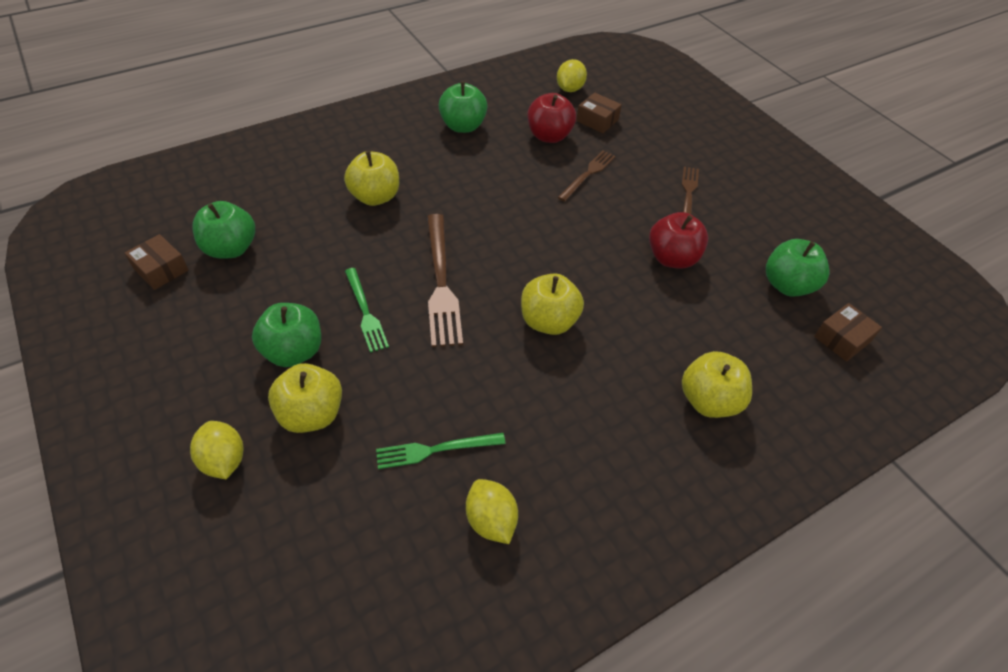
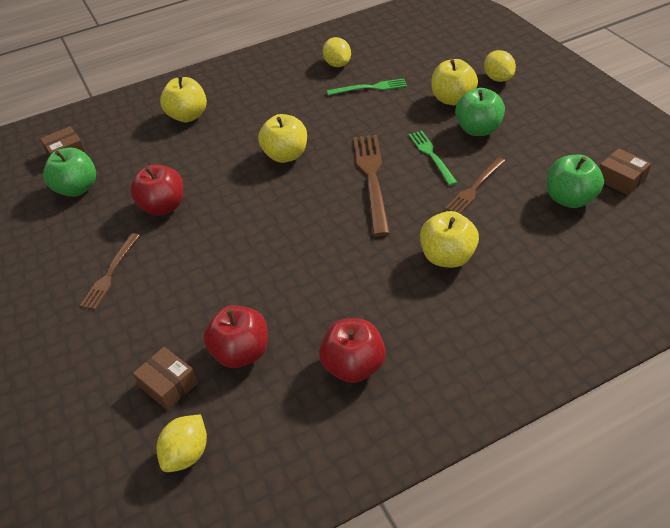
camera: 170 degrees left, 5 degrees down
green apple [439,82,487,133] -> red apple [319,318,386,383]
brown fork [558,151,616,202] -> brown fork moved to [445,157,505,214]

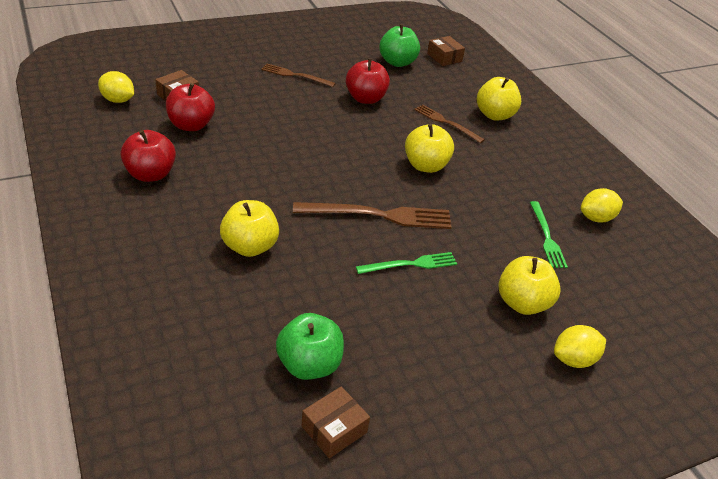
camera: 85 degrees right, 5 degrees down
brown fork [445,157,505,214] -> brown fork moved to [414,105,485,143]
green apple [455,88,505,136] -> none

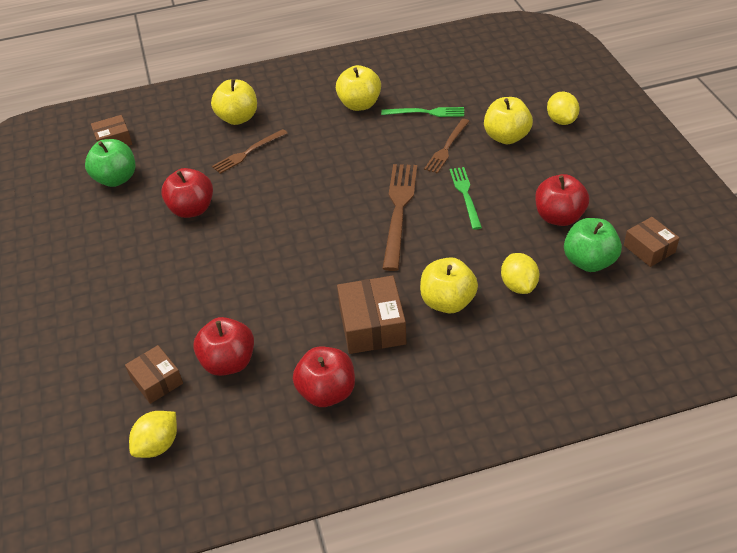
camera: 75 degrees left, 5 degrees up
brown fork [261,64,336,87] -> brown fork moved to [424,119,469,174]
yellow apple [405,124,454,173] -> yellow apple moved to [336,65,381,111]
yellow lemon [581,188,623,222] -> yellow lemon moved to [501,253,539,294]
none -> brown box [337,276,406,354]
none -> red apple [535,174,589,226]

